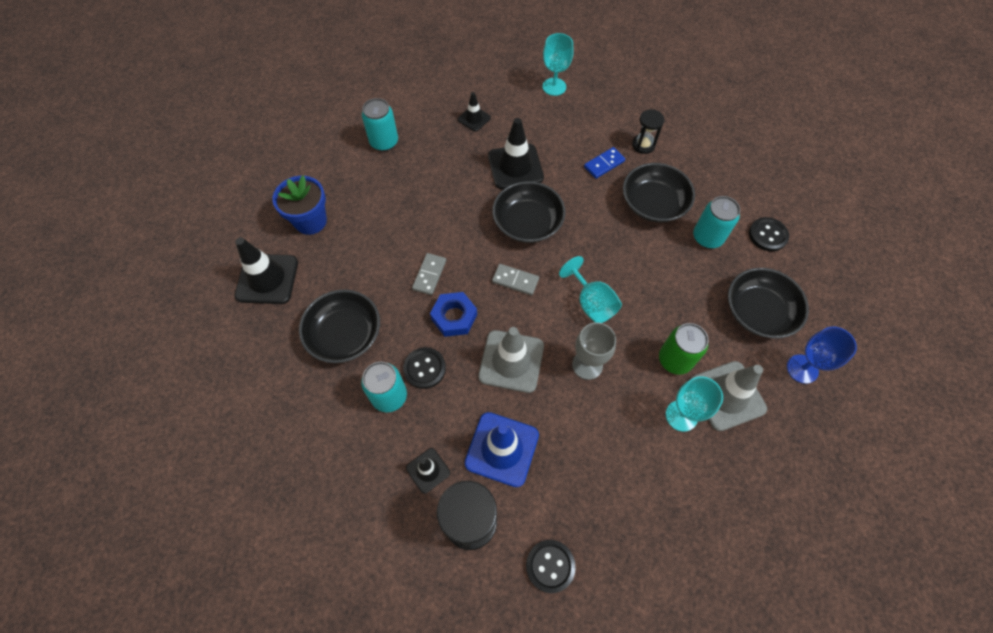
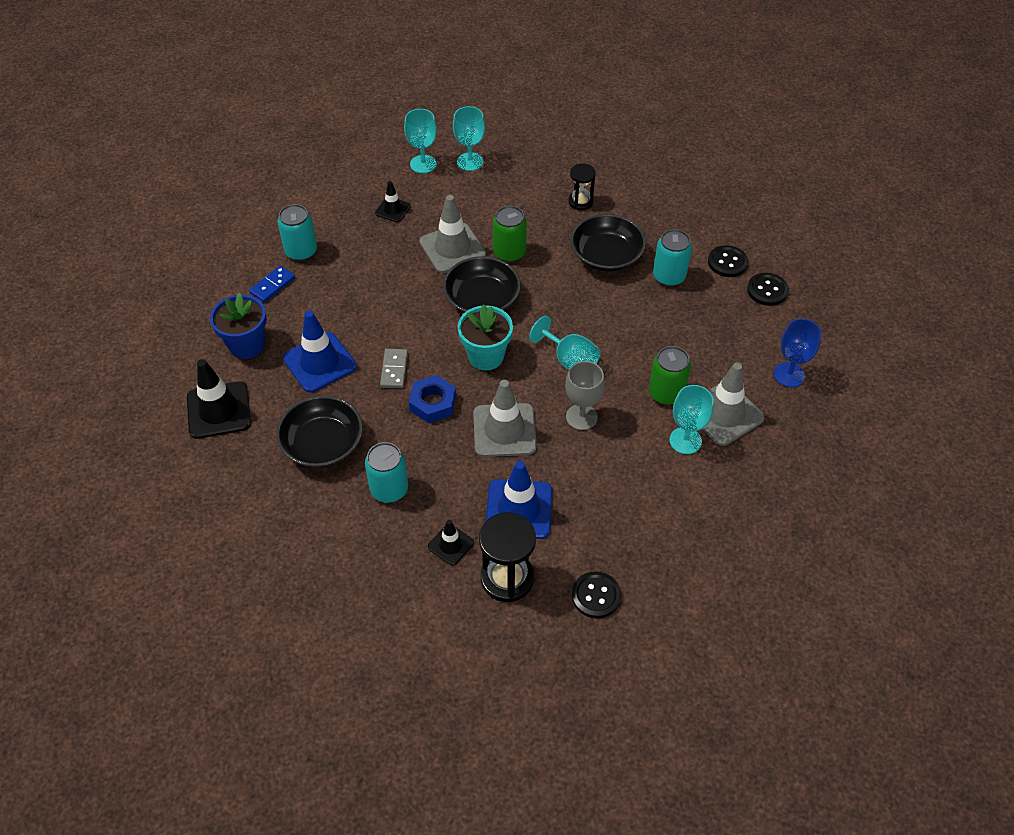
camera: 15 degrees left, 10 degrees down
black button [403,347,446,389] -> black button moved to [747,273,788,306]
black traffic cone [488,118,544,189] -> grey traffic cone [419,195,486,273]
grey domino [492,264,539,295] -> turquoise flower pot [458,304,513,370]
blue domino [584,147,625,179] -> blue domino moved to [249,266,295,303]
black bowl [728,268,809,338] -> none
none -> blue traffic cone [283,310,357,393]
none -> turquoise goblet [404,109,437,173]
none -> green can [493,206,527,263]

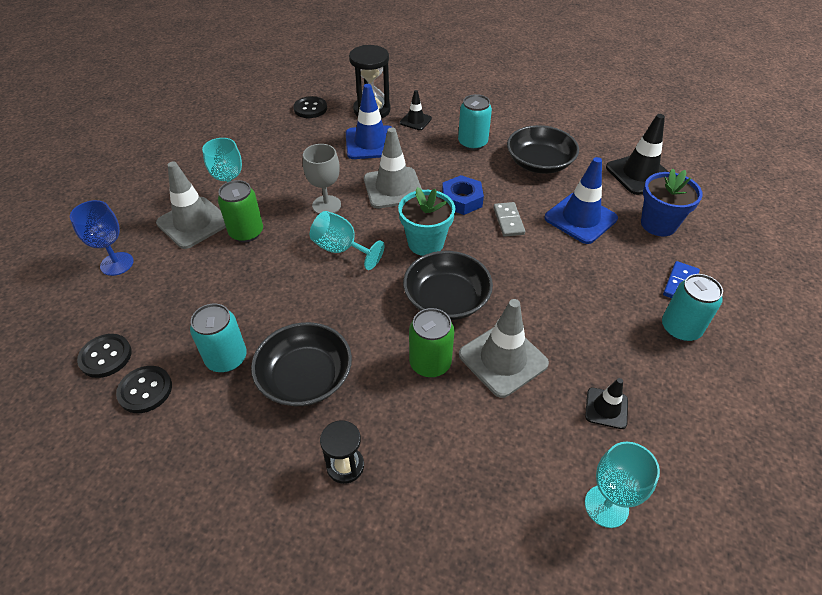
camera: 170 degrees right, 5 degrees down
turquoise goblet [453,106,485,171] -> none

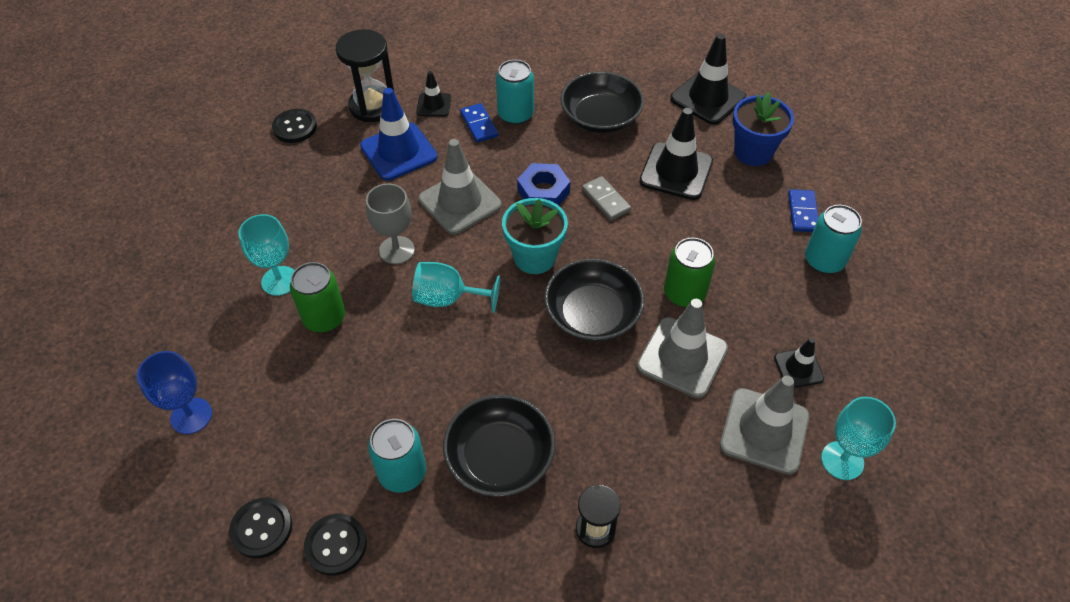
camera: 25 degrees left, 5 degrees up
grey traffic cone [156,162,226,249] -> grey traffic cone moved to [720,375,809,475]
green can [409,308,454,378] -> green can moved to [664,238,715,308]
blue traffic cone [544,157,618,244] -> black traffic cone [639,108,713,200]
none -> blue domino [460,103,498,143]

